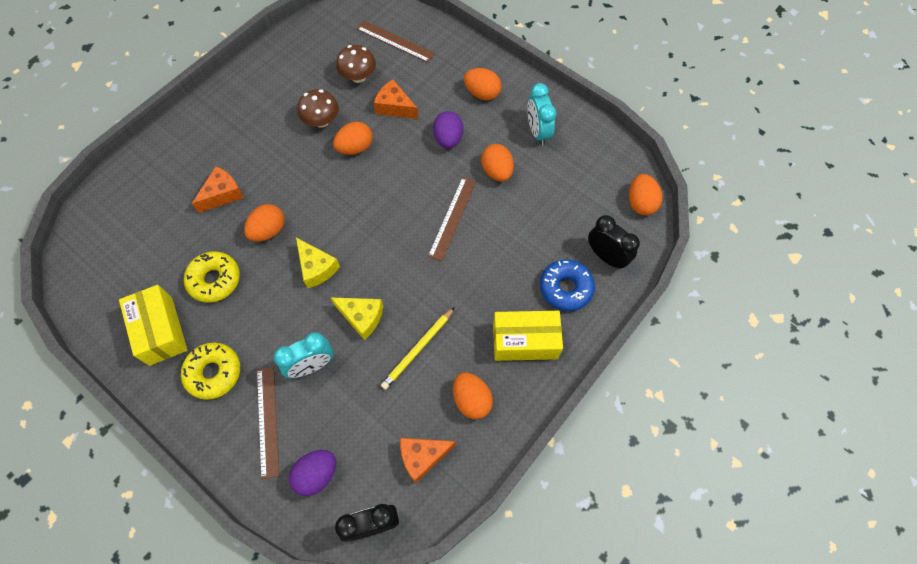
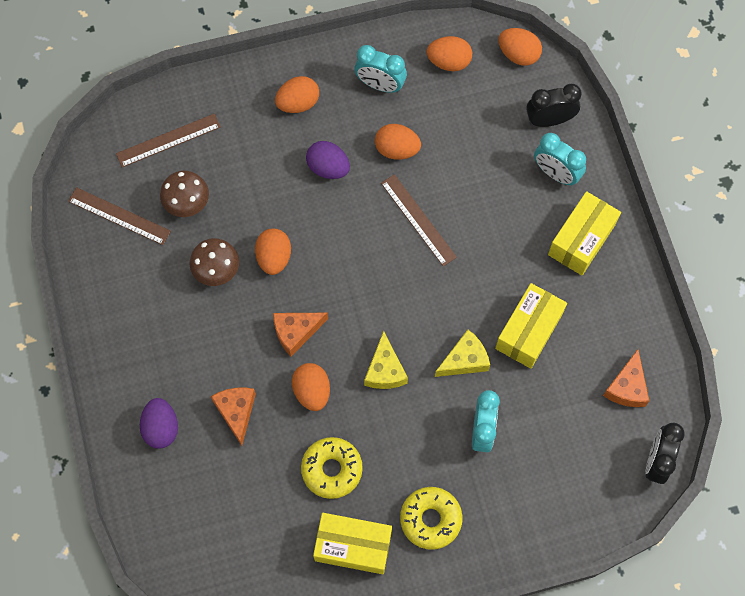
camera: 55 degrees left, 5 degrees up
brown ruler [257,367,279,479] -> brown ruler moved to [68,187,171,245]
purple egg [289,450,336,496] -> purple egg moved to [140,398,178,448]
yellow cheese [296,238,340,288] -> yellow cheese turned 90 degrees clockwise [364,331,408,389]
orange cheese [374,79,418,119] -> orange cheese moved to [273,313,328,356]
yellow pencil [381,307,455,390] -> yellow box [495,283,567,369]
orange egg [453,373,493,419] -> orange egg moved to [427,36,472,71]
blue donut [540,259,595,311] -> turquoise clock [534,133,586,186]

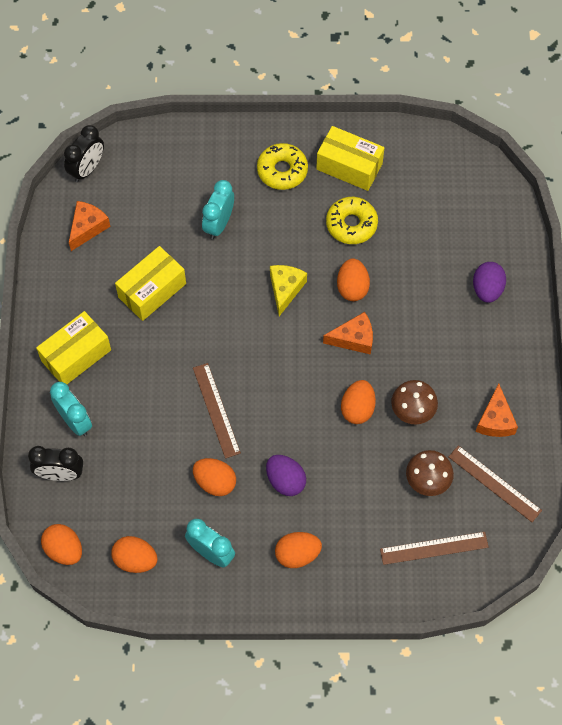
camera: 165 degrees left, 5 degrees down
orange cheese [211,387,256,446] -> orange cheese moved to [475,384,518,437]
yellow cheese [435,330,490,377] -> none

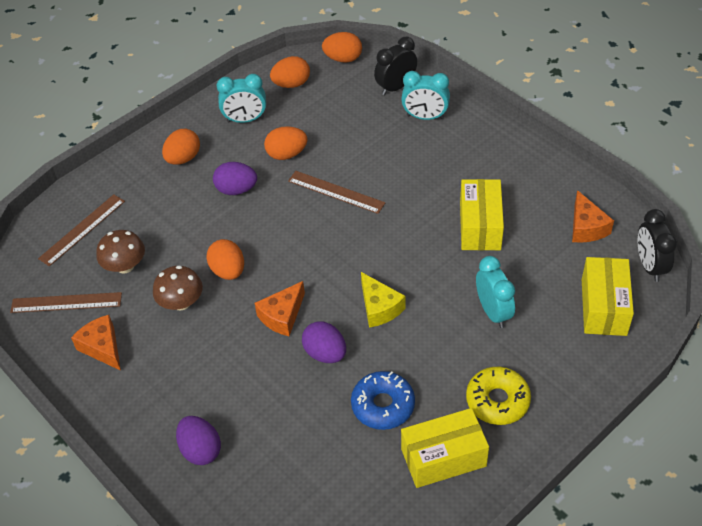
camera: 140 degrees right, 15 degrees down
yellow box [36,311,111,384] -> yellow box moved to [582,257,634,336]
yellow donut [326,197,378,244] -> blue donut [351,371,415,430]
orange egg [337,258,370,301] -> purple egg [302,321,346,363]

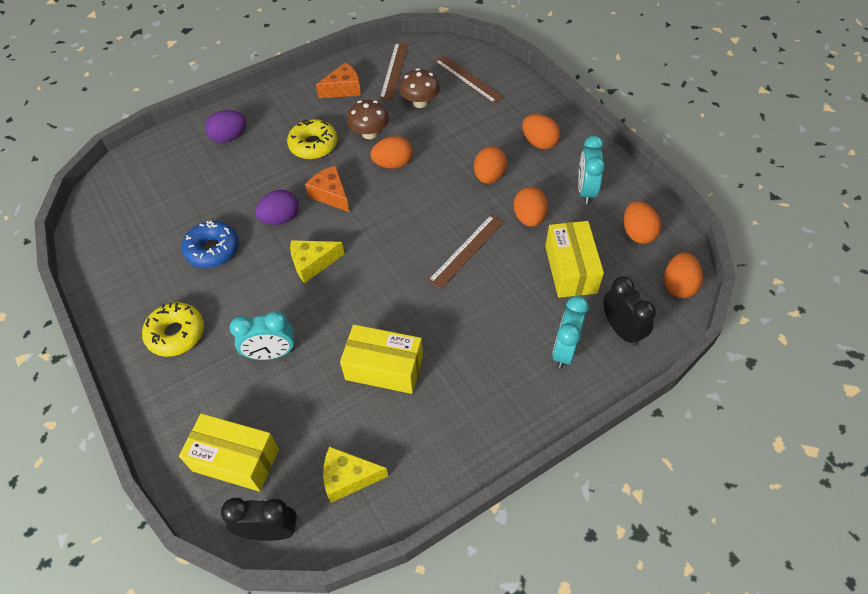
camera: 100 degrees right, 5 degrees up
purple egg [213,162,257,195] -> orange egg [474,146,507,184]
yellow box [401,408,489,488] -> yellow box moved to [545,221,604,298]
orange cheese [572,190,614,243] -> yellow cheese [323,447,388,503]
none -> yellow donut [287,119,337,159]

